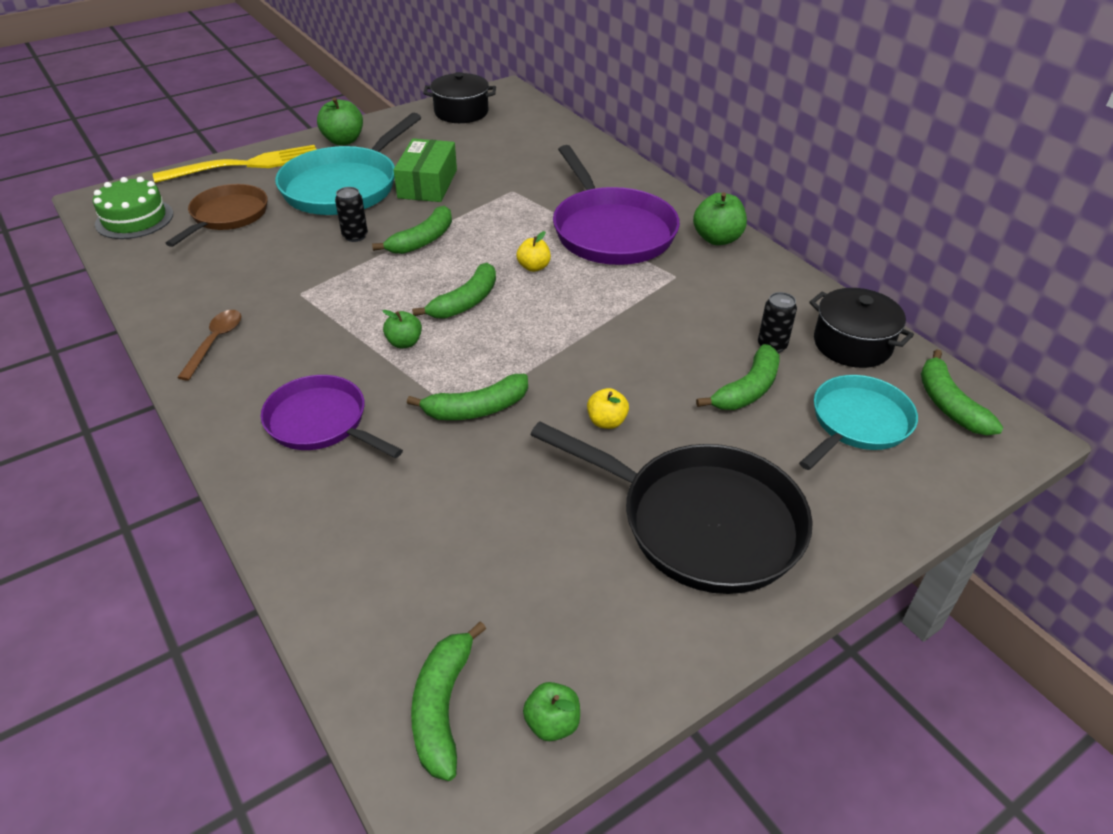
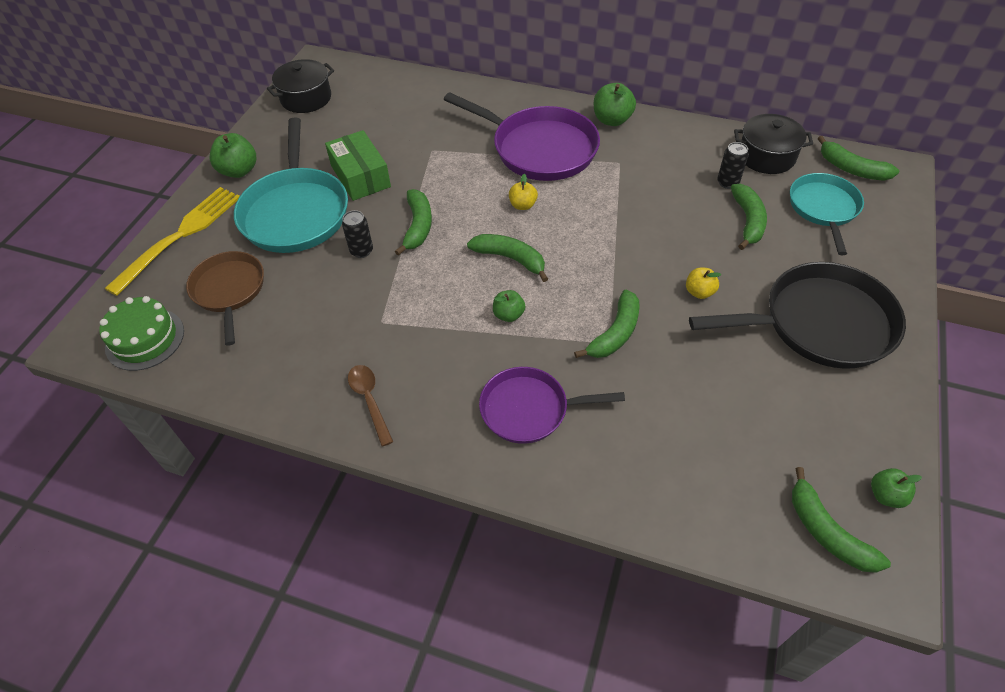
camera: 35 degrees left, 10 degrees up
green banana [412,263,496,319] -> green banana turned 60 degrees counterclockwise [467,234,548,282]

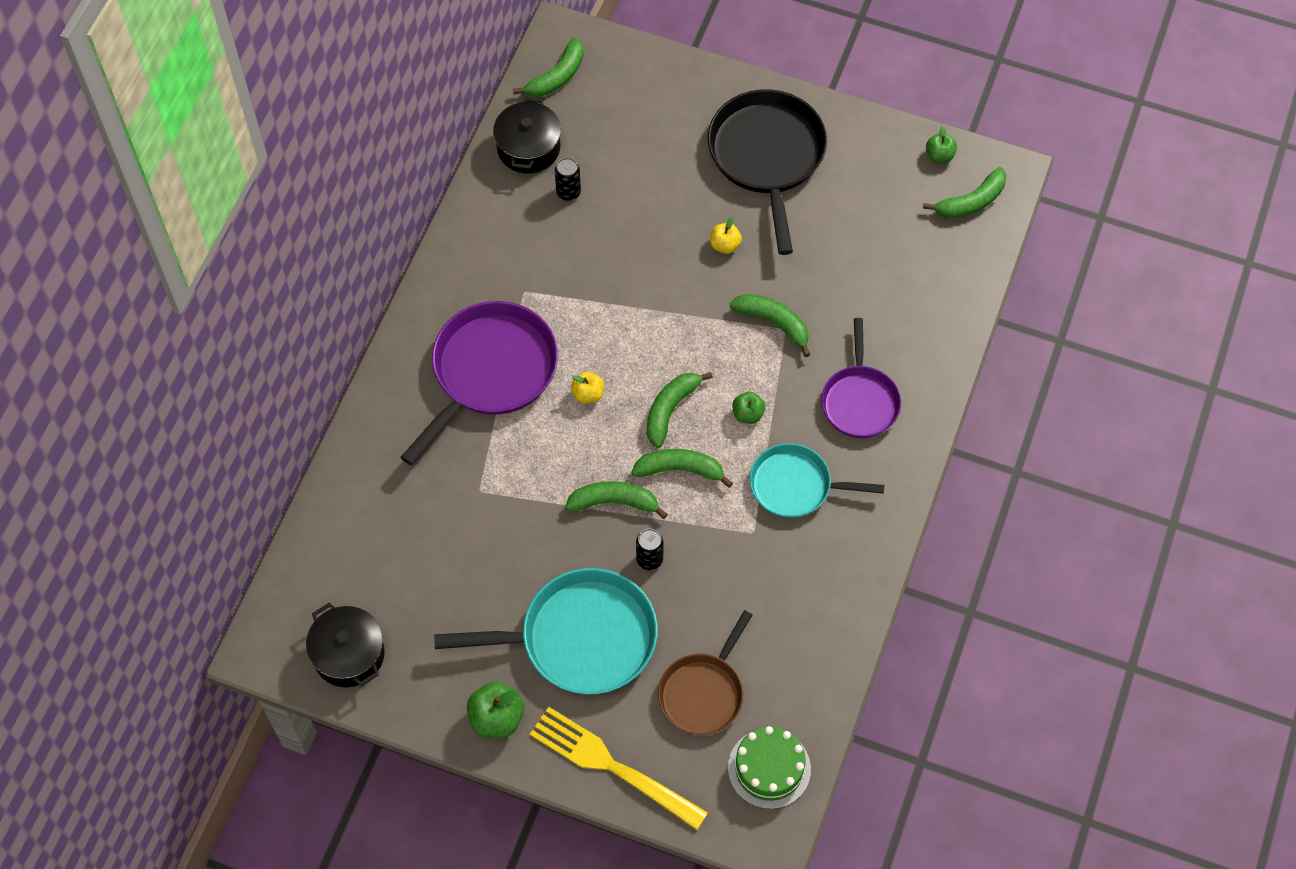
camera: 90 degrees left, 10 degrees up
brown pan [186,251,264,346] -> brown pan turned 45 degrees counterclockwise [658,610,753,735]
green box [325,130,391,201] -> none
brown spoon [348,365,393,446] -> none
green apple [594,83,636,126] -> none
green banana [731,184,767,250] -> green banana moved to [632,449,733,488]
turquoise pan [790,173,864,255] -> turquoise pan moved to [749,443,884,518]

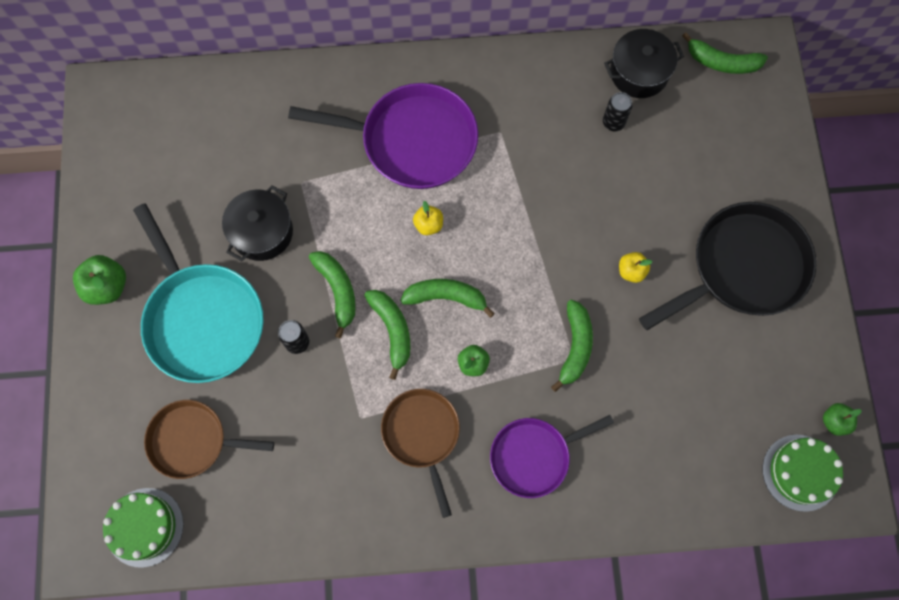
camera: 65 degrees right, 10 degrees up
black pot [306,603,385,687] -> black pot moved to [222,185,293,261]
yellow fork [530,707,708,830] -> none
turquoise pan [749,443,884,518] -> brown pan [381,389,460,518]
green banana [923,167,1006,218] -> green cake [762,435,843,512]

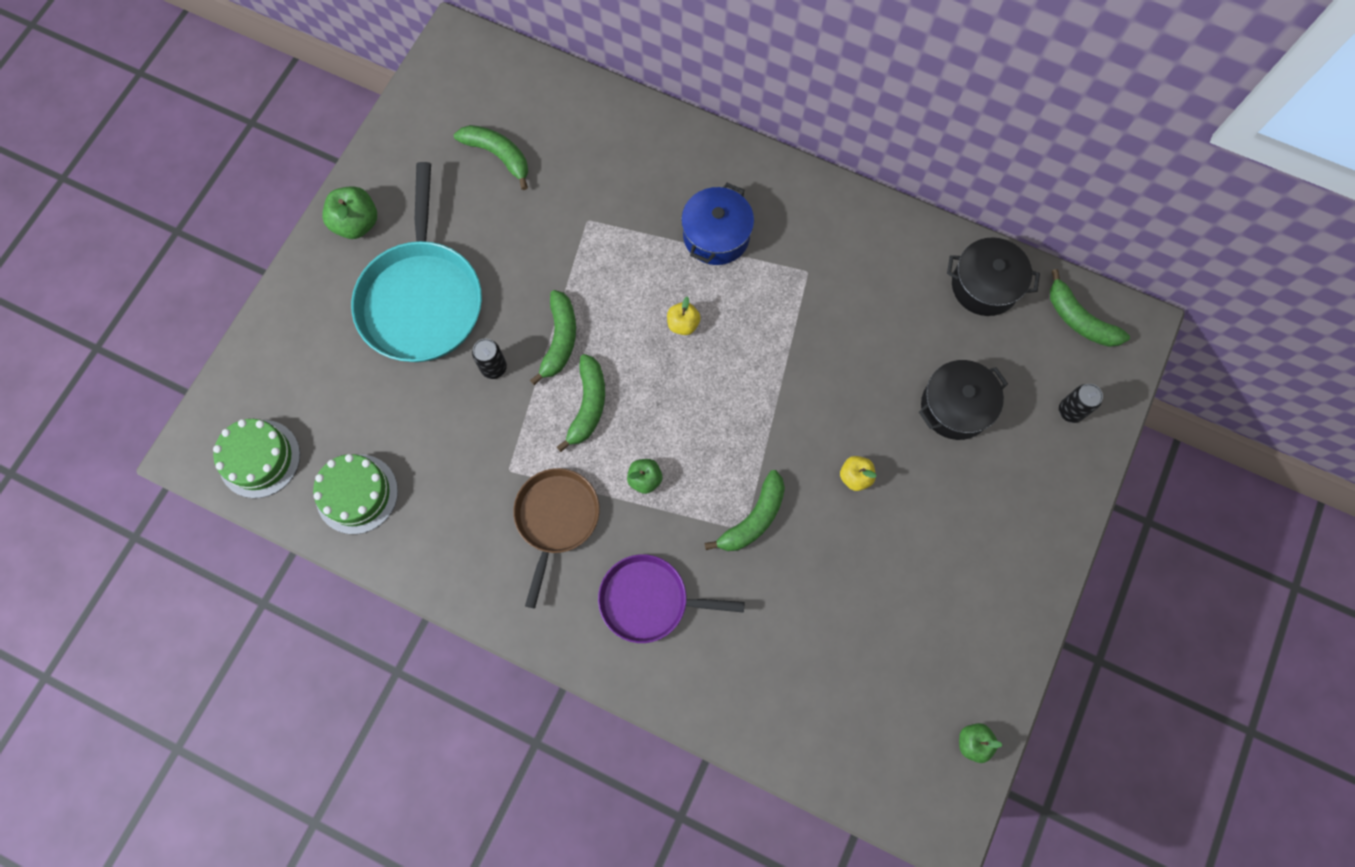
camera: 30 degrees right, 0 degrees up
brown pan [144,400,274,479] -> none
black pot [222,185,293,261] -> black pot moved to [919,360,1008,440]
purple pan [288,83,478,189] -> blue pot [681,183,754,265]
green banana [400,279,495,318] -> green banana moved to [454,125,528,190]
black can [603,92,633,132] -> black can moved to [1059,384,1103,423]
black pan [639,202,817,330] -> none
green cake [762,435,843,512] -> green cake moved to [313,454,398,534]

